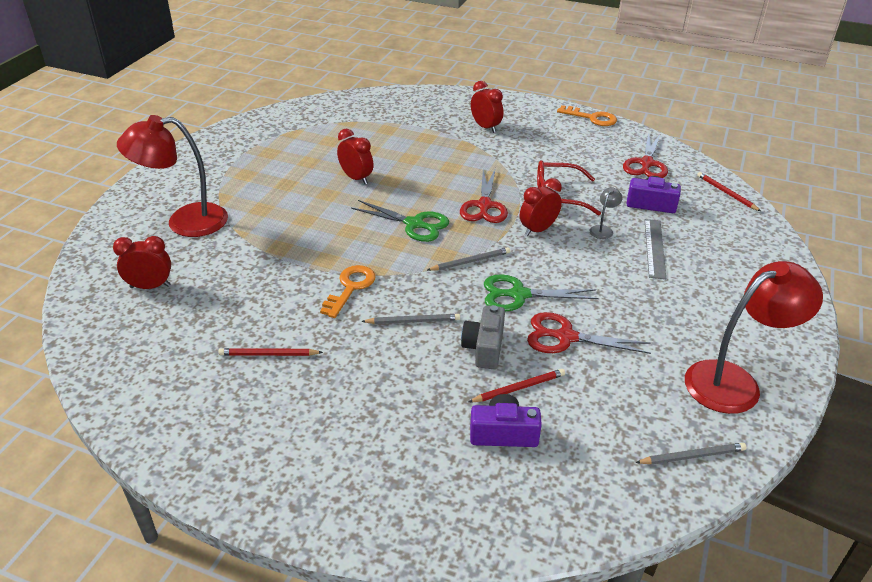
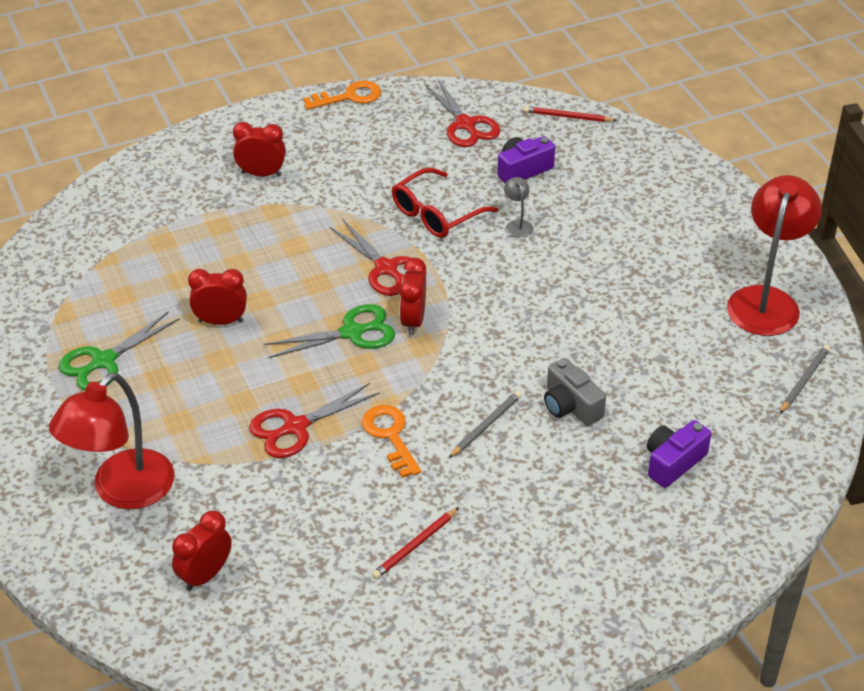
camera: 45 degrees left, 5 degrees up
grey pencil [428,247,510,271] -> none
red pencil [469,369,565,402] -> none
green scissors [484,274,599,311] -> green scissors moved to [59,311,179,391]
red clock [520,178,562,236] -> red clock moved to [400,258,426,335]
red scissors [527,312,651,354] -> red scissors moved to [249,383,380,458]
grey ruler [645,219,666,279] -> none

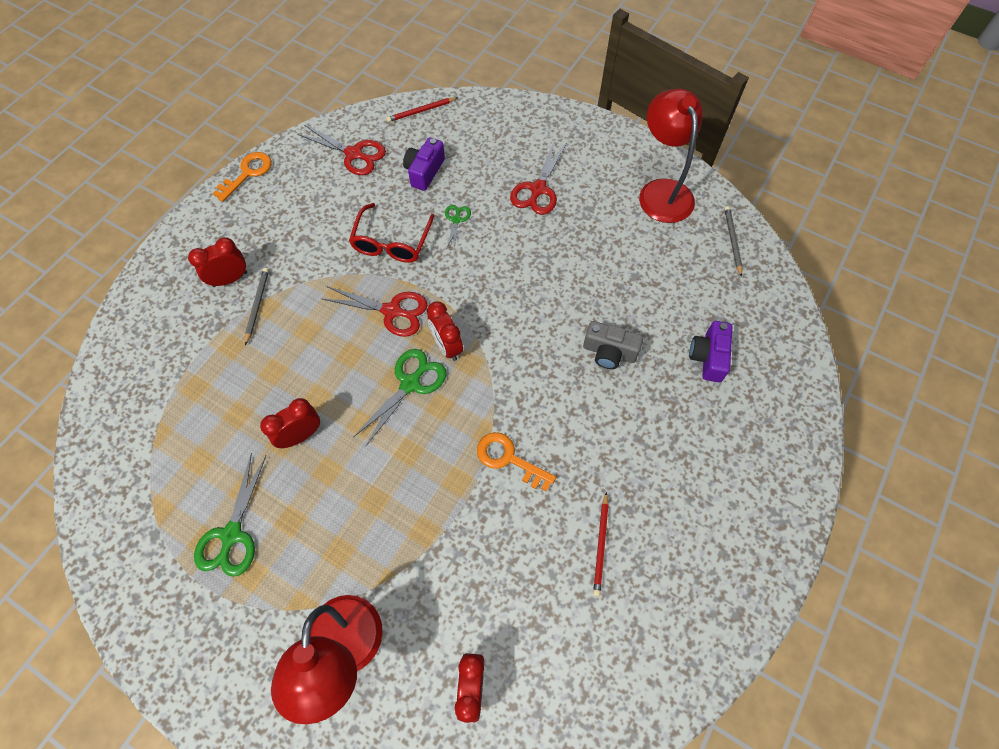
camera: 35 degrees left, 20 degrees up
red scissors [249,383,380,458] -> red scissors moved to [510,140,567,215]
grey pencil [449,391,521,458] -> grey pencil moved to [245,268,269,345]
grey lamp [504,177,533,238] -> green scissors [445,205,471,250]

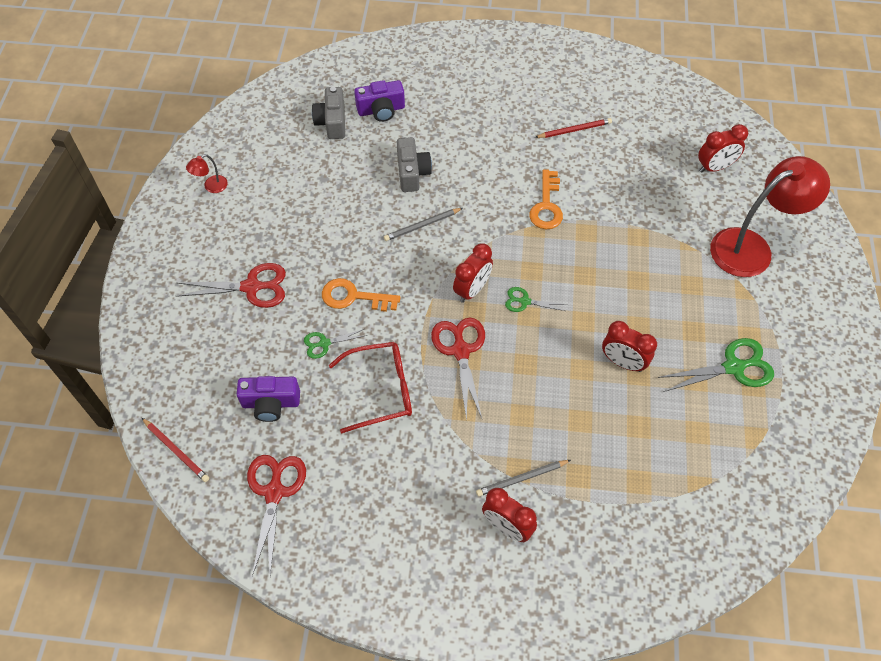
camera: 115 degrees left, 5 degrees down
orange key [213,152,271,202] -> orange key moved to [322,278,401,312]
green scissors [353,349,447,447] -> green scissors [505,287,567,312], size x0.55
red lamp [639,89,703,223] -> red lamp [186,154,228,193], size x0.40
grey pencil [725,206,742,277] -> grey pencil moved to [384,208,463,241]
none -> grey camera [312,87,345,139]

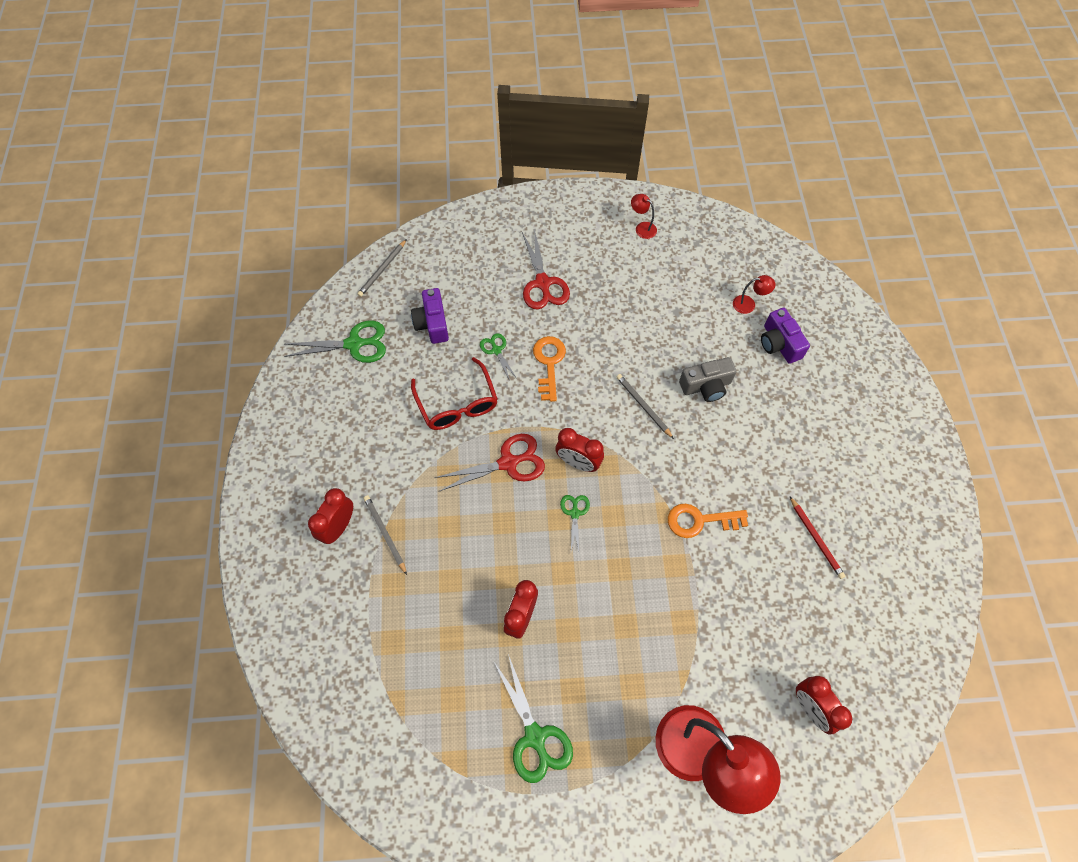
camera: 80 degrees right, 5 degrees up
red pencil [142,418,209,482] -> grey pencil [357,239,407,297]
red scissors [247,455,306,576] -> green scissors [284,321,386,363]
grey camera [312,87,345,139] -> red lamp [733,275,775,314]

